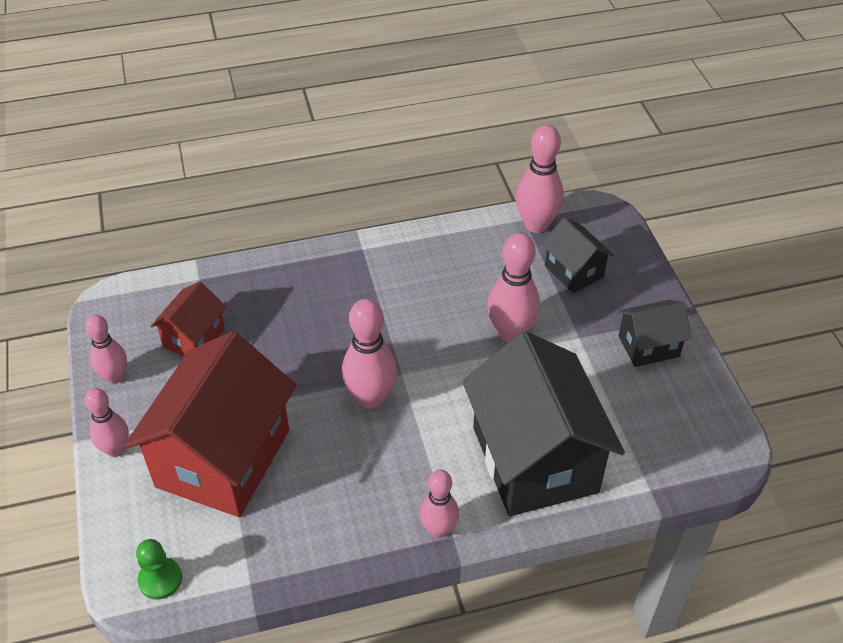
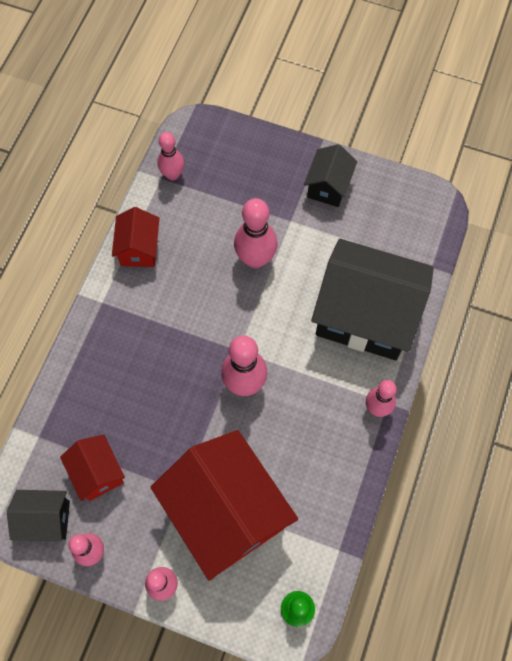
camera: 55 degrees left, 20 degrees up
pink bowling pin [516,125,564,233] -> pink bowling pin [157,132,184,180], size x0.65
black house [542,217,614,293] -> black house moved to [7,490,70,541]
none -> red house [112,207,159,267]

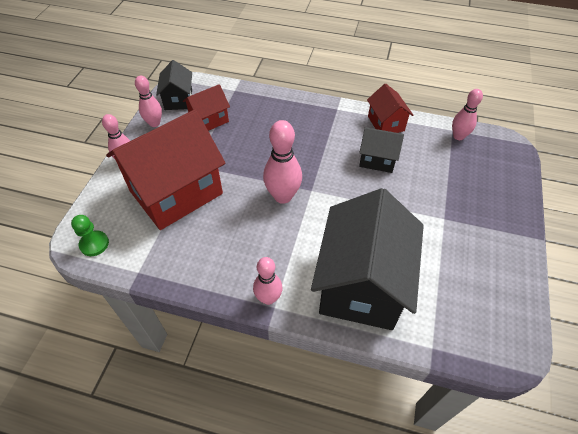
camera: 85 degrees right, 15 degrees down
red house [112,207,159,267] -> red house turned 75 degrees clockwise [367,83,413,133]
pink bowling pin [234,198,277,268] -> none
black house [304,144,357,207] -> black house moved to [359,127,404,173]

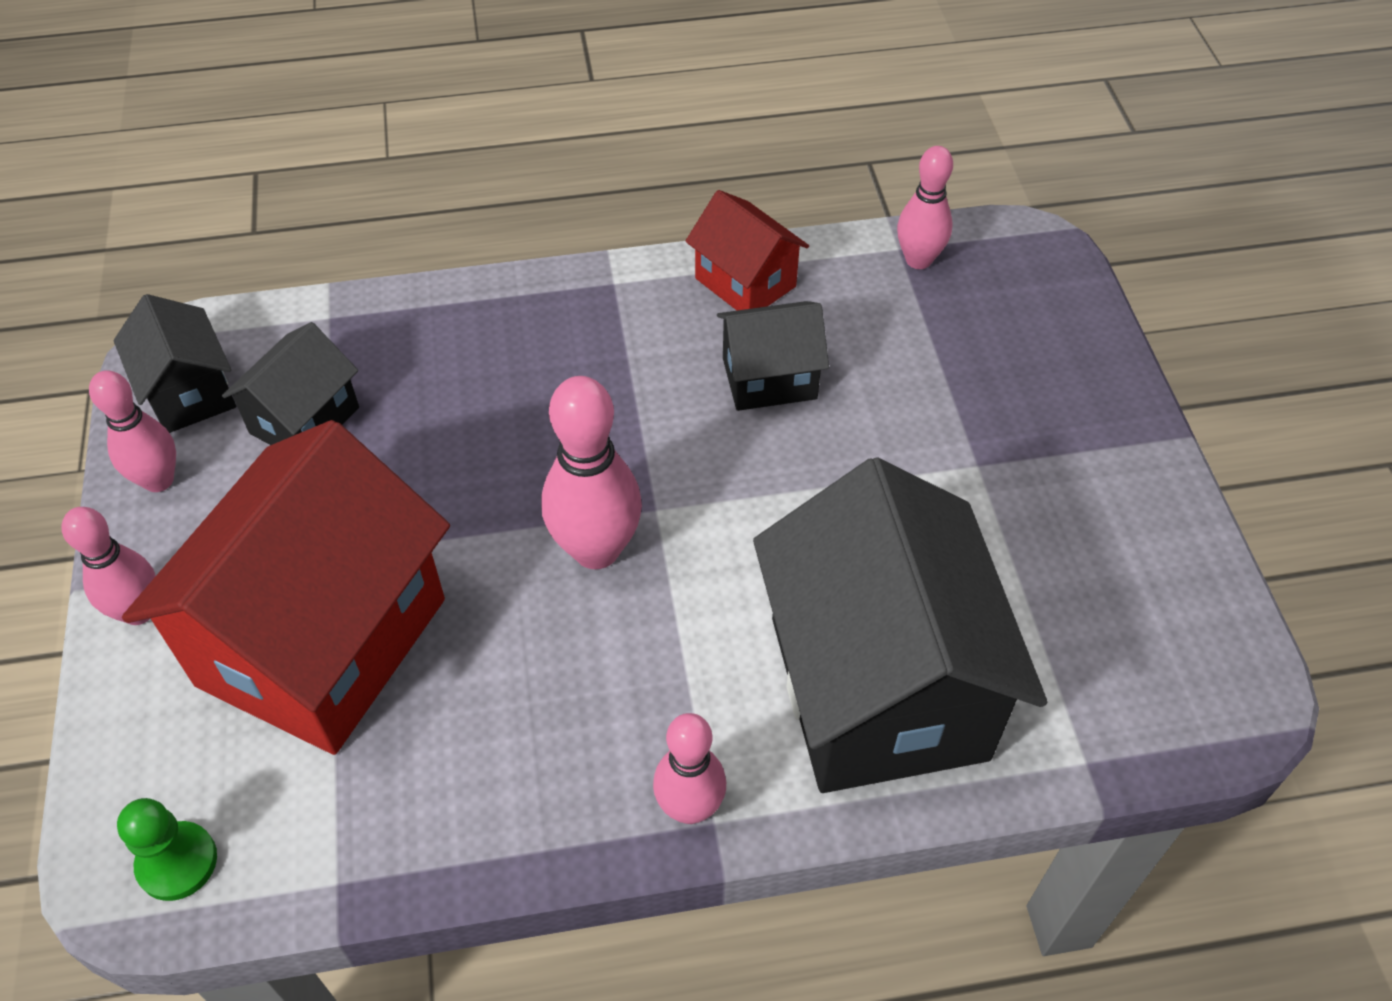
camera: 25 degrees left, 0 degrees up
red house [183,84,230,131] -> black house [222,322,359,445]

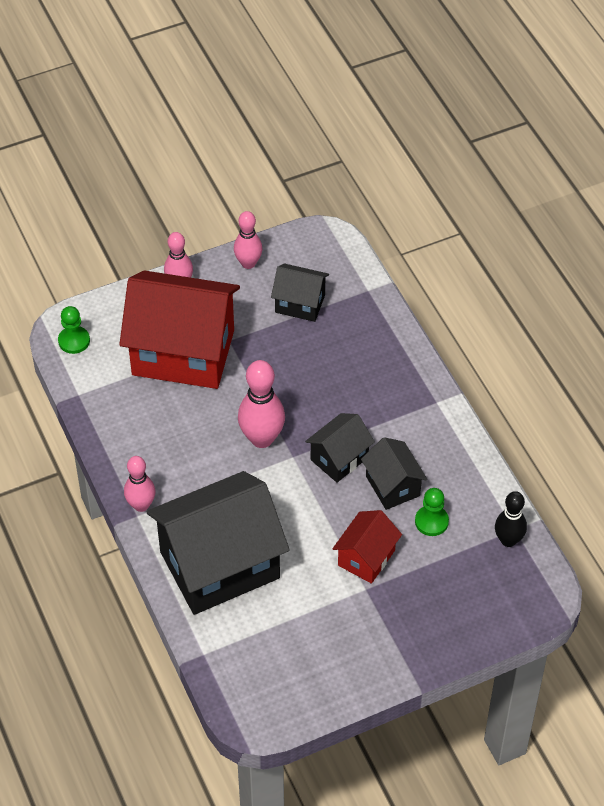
camera: 75 degrees right, 0 degrees up
black house [114,294,236,433] -> black house moved to [305,413,375,483]
red house [685,190,809,310] -> red house moved to [333,510,402,584]
pink bowling pin [897,146,953,269] -> black bowling pin [495,491,527,547]
none -> green pawn [415,488,449,536]

